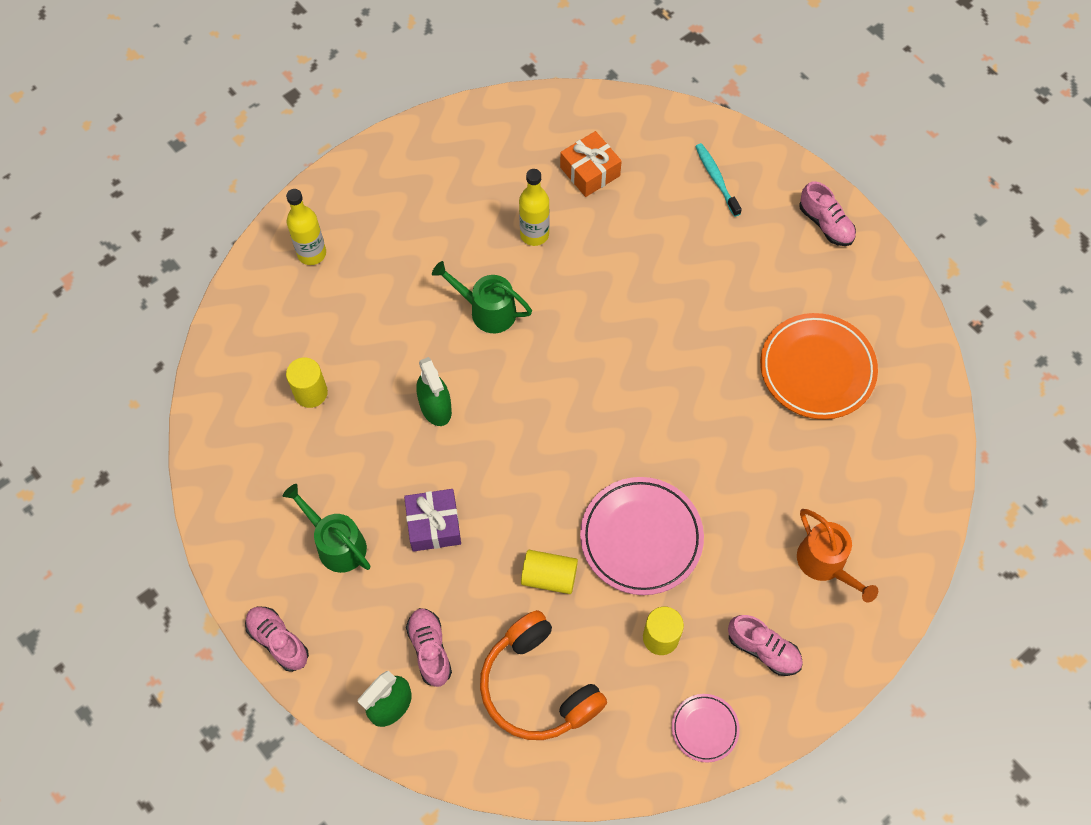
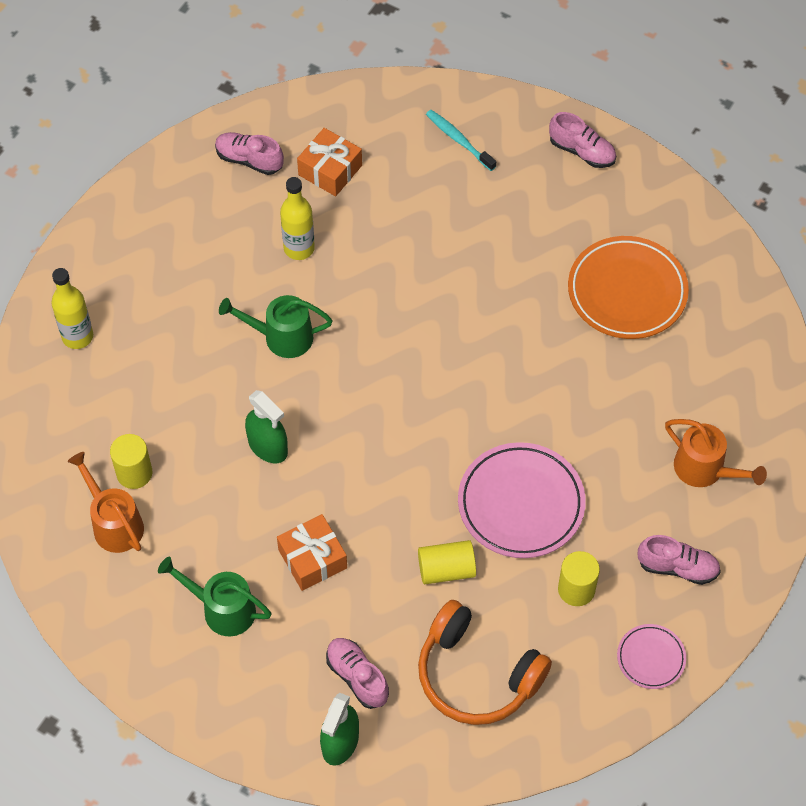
camera: 20 degrees left, 5 degrees down
pink shoe [245,607,309,672] -> pink shoe moved to [215,132,284,175]
purple gift [404,489,461,552] -> orange gift [277,514,347,591]
none -> orange watering can [68,452,144,553]

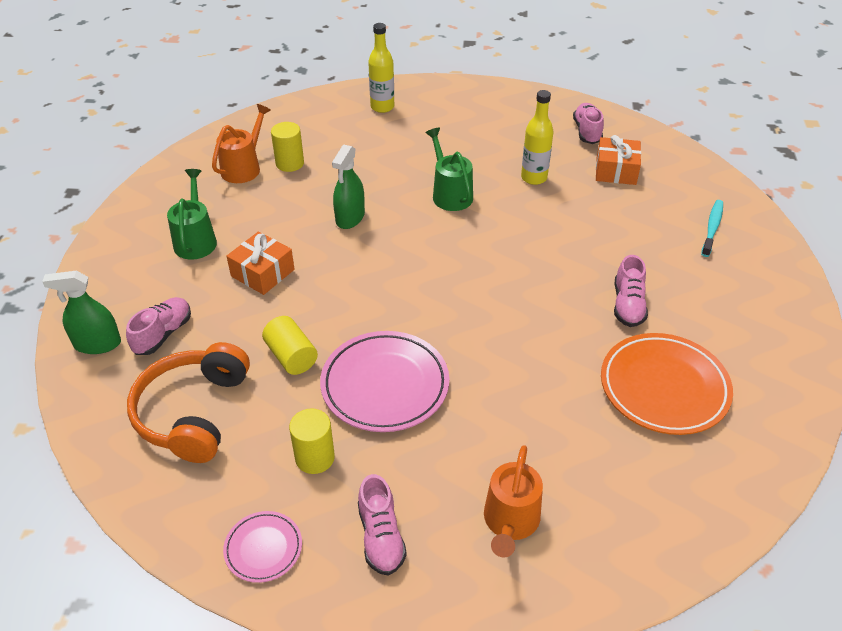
camera: 65 degrees right, 15 degrees down
pink shoe [549,112,616,168] -> pink shoe moved to [614,255,648,327]

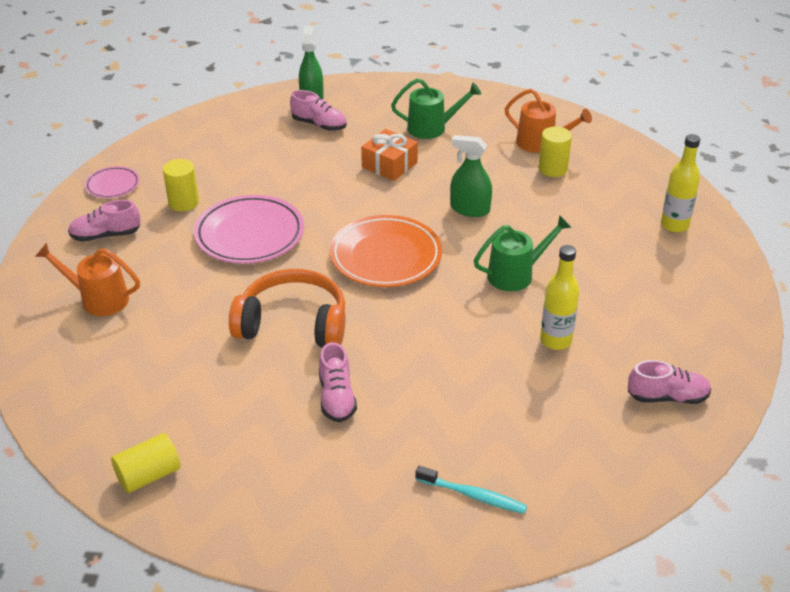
camera: 90 degrees right, 5 degrees down
orange headphones [127,342,250,463] -> orange headphones moved to [229,269,345,347]
yellow cylinder [262,316,318,375] -> yellow cylinder moved to [111,433,181,493]
orange gift [596,135,641,185] -> none
orange plate [601,333,733,435] -> orange plate moved to [330,215,442,287]
pink shoe [614,255,648,327] -> pink shoe turned 105 degrees counterclockwise [319,342,357,422]

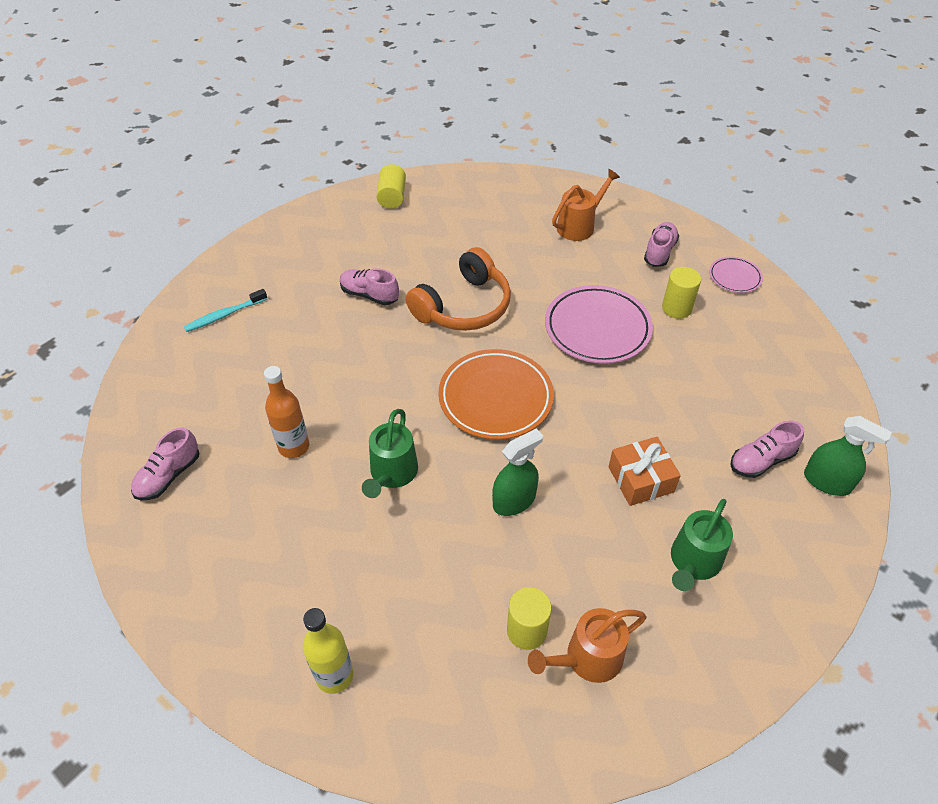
camera: 125 degrees right, 10 degrees up
yellow bottle [540,245,579,350] -> orange bottle [264,366,309,458]

